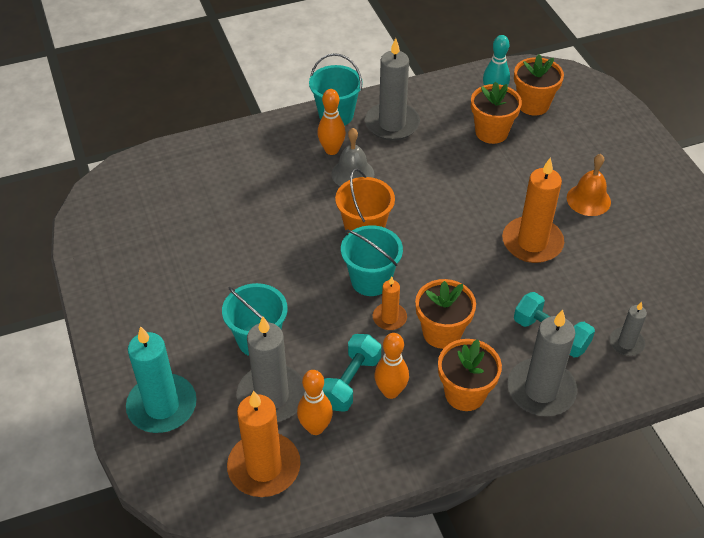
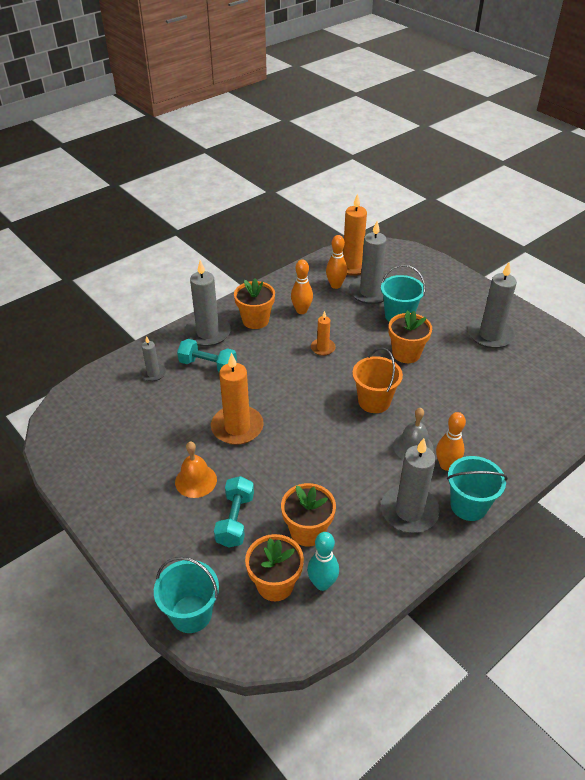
camera: 160 degrees right, 5 degrees down
turquoise candle [126,326,197,433] -> none
turquoise dumbbell [322,334,381,412] -> turquoise dumbbell moved to [214,476,254,548]
turquoise bucket [341,225,403,296] -> turquoise bucket moved to [154,557,219,633]
orange flower pot [415,279,476,349] -> orange flower pot moved to [388,311,432,363]
none -> grey candle [468,262,517,349]

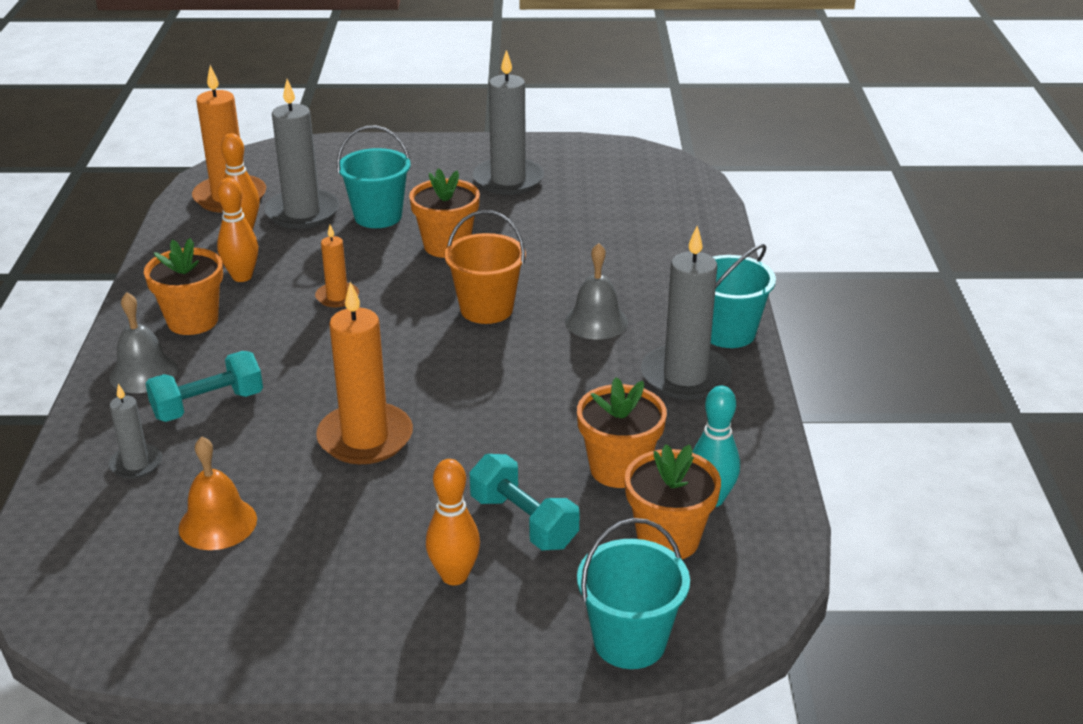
camera: 50 degrees left, 10 degrees down
orange bell [175,442,217,498] -> orange bell moved to [179,436,257,550]
grey candle [184,260,231,347] -> grey bell [110,292,178,393]
orange bowling pin [436,412,466,471] -> orange bowling pin moved to [426,459,480,585]

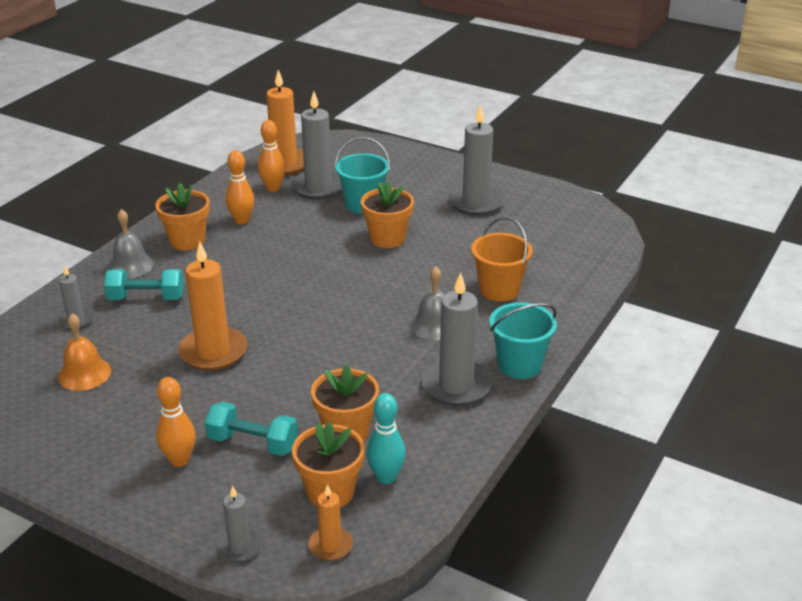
camera: 30 degrees right, 0 degrees up
orange candle [315,225,359,307] -> orange candle moved to [308,484,353,561]
orange bucket [445,210,526,324] -> orange bucket moved to [471,217,533,302]
turquoise dumbbell [470,454,580,551] -> turquoise dumbbell turned 60 degrees counterclockwise [205,402,298,456]
turquoise bucket [577,518,690,669] -> grey candle [217,486,262,562]

